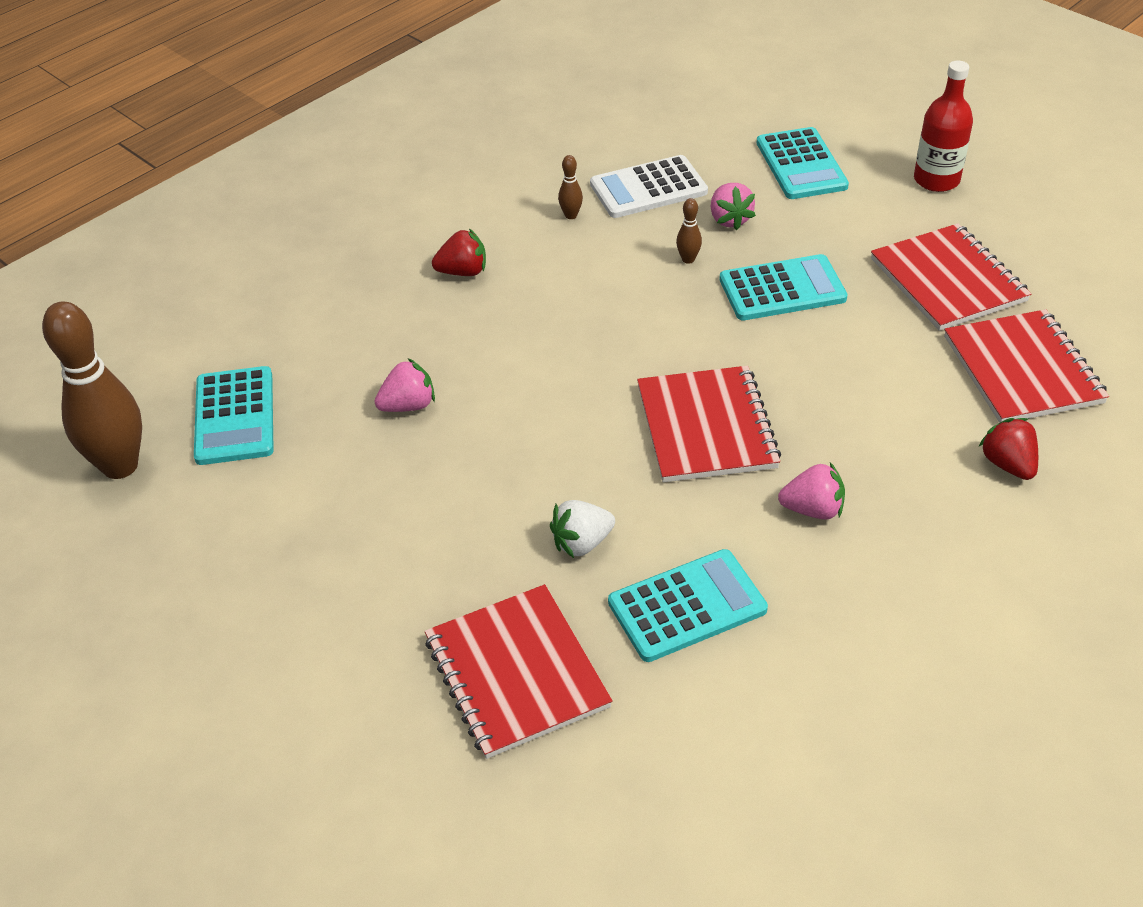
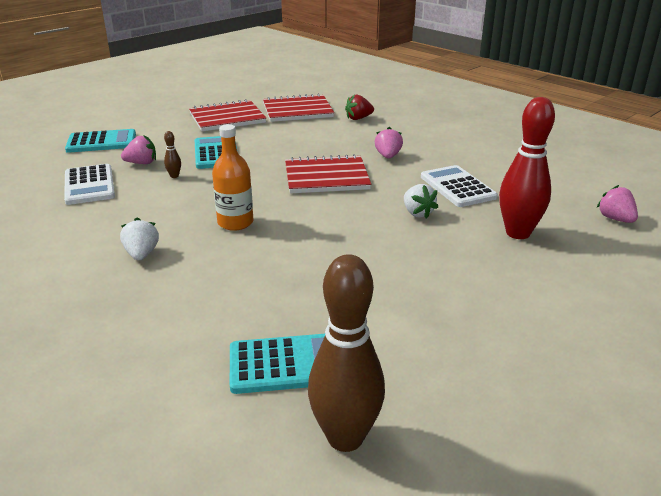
camera: 90 degrees left, 15 degrees down
pink strawberry [374,358,435,412] -> pink strawberry moved to [597,185,638,223]
red notebook [425,584,612,759] -> red bowling pin [499,97,555,239]
red strawberry [432,229,486,276] -> white strawberry [120,217,159,260]
brown bowling pin [558,155,583,219] -> none
turquoise calculator [608,549,768,662] -> white calculator [421,165,498,207]
red bottle [914,61,973,192] -> none
none -> orange bottle [212,124,254,231]

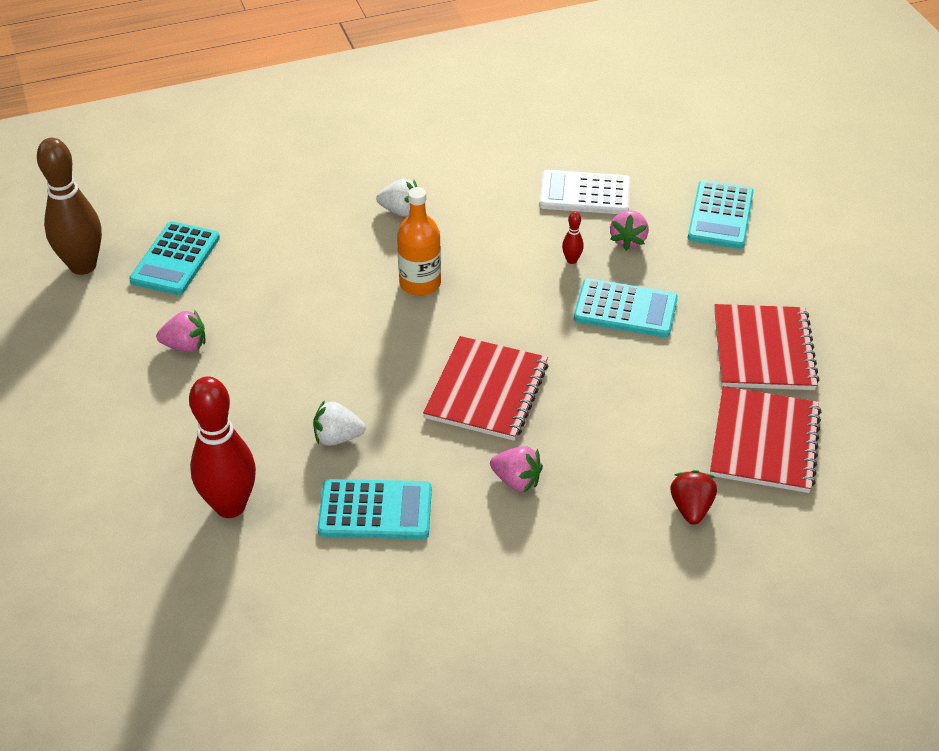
camera: 115 degrees right, 15 degrees up
brown bowling pin [164,131,181,178] -> red bowling pin [562,212,584,264]
white calculator [421,165,498,207] -> turquoise calculator [317,479,432,539]
pink strawberry [597,185,638,223] -> pink strawberry moved to [156,310,205,352]

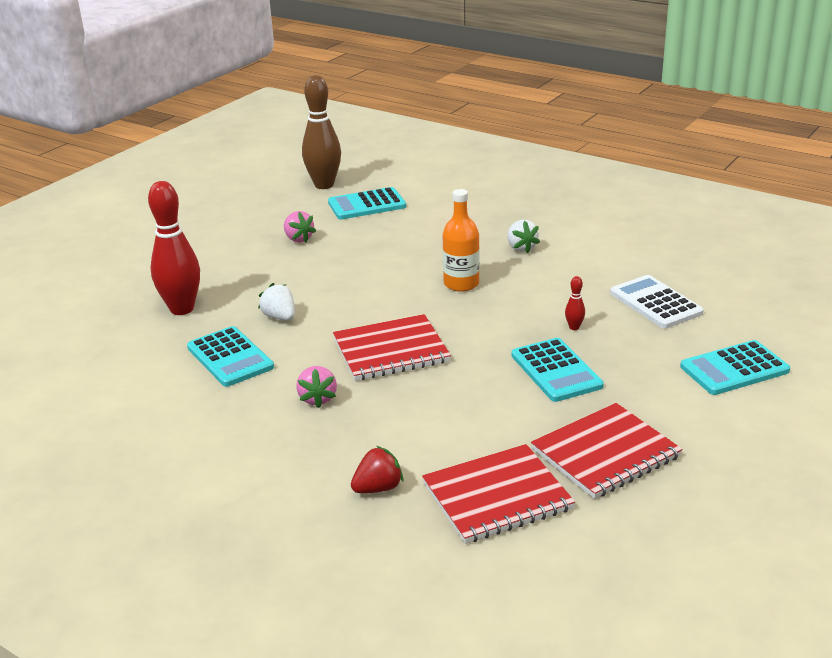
camera: 55 degrees right, 15 degrees down
pink strawberry [610,210,649,251] -> none

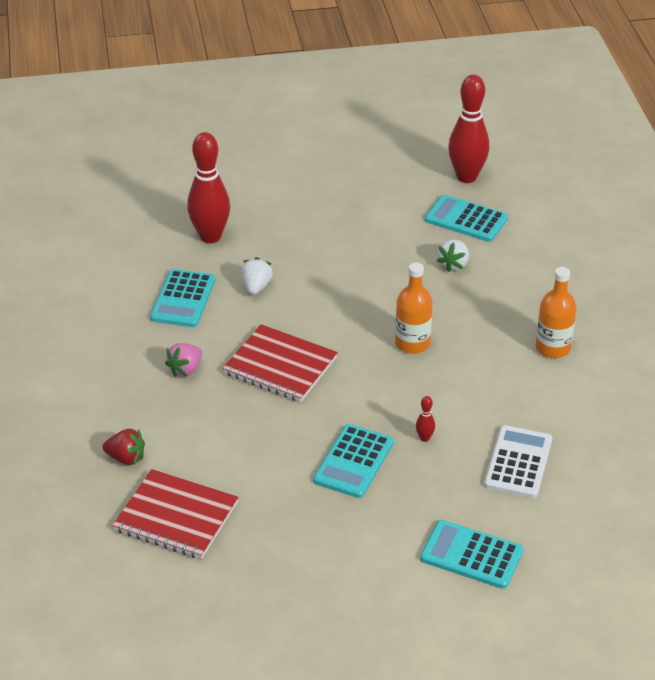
camera: 45 degrees right, 10 degrees up
pink strawberry [284,211,316,243] -> none
brown bowling pin [302,75,341,189] -> red bowling pin [448,74,489,183]
white strawberry [507,220,540,253] -> white strawberry moved to [437,239,469,272]
red notebook [531,403,683,499] -> none
none -> orange bottle [536,267,577,358]

